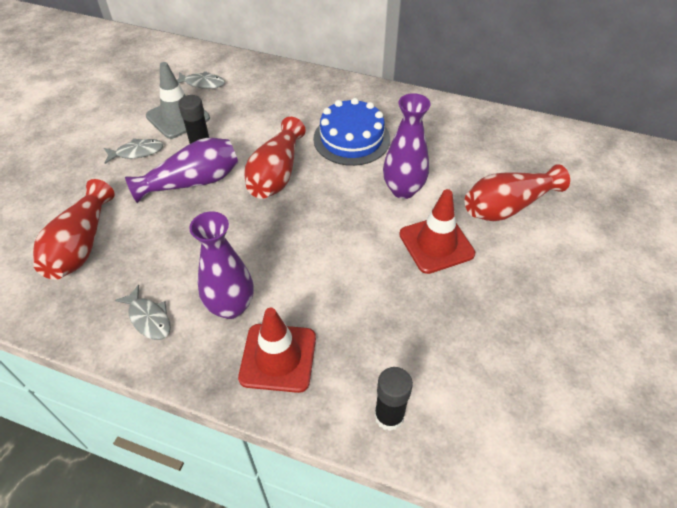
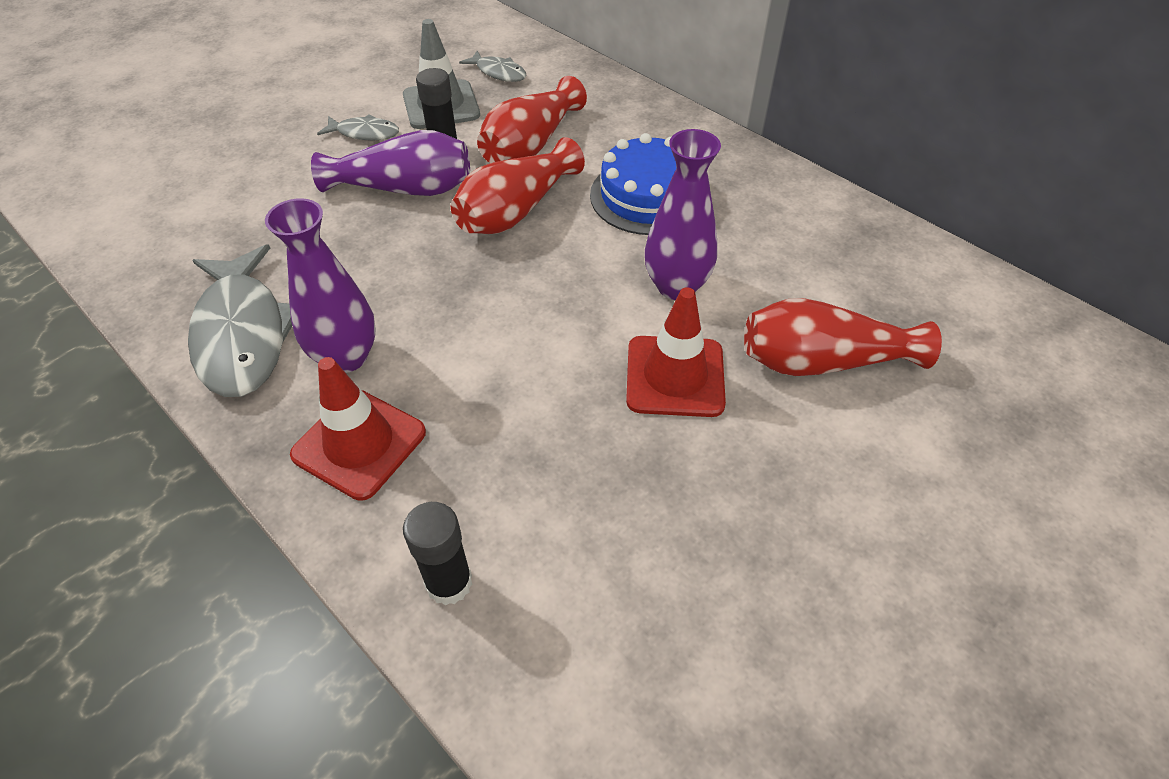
camera: 25 degrees right, 0 degrees up
red vase [33,179,115,280] -> red vase moved to [477,76,587,163]
grey fish [115,285,171,340] -> grey fish [188,244,292,397], size x2.03

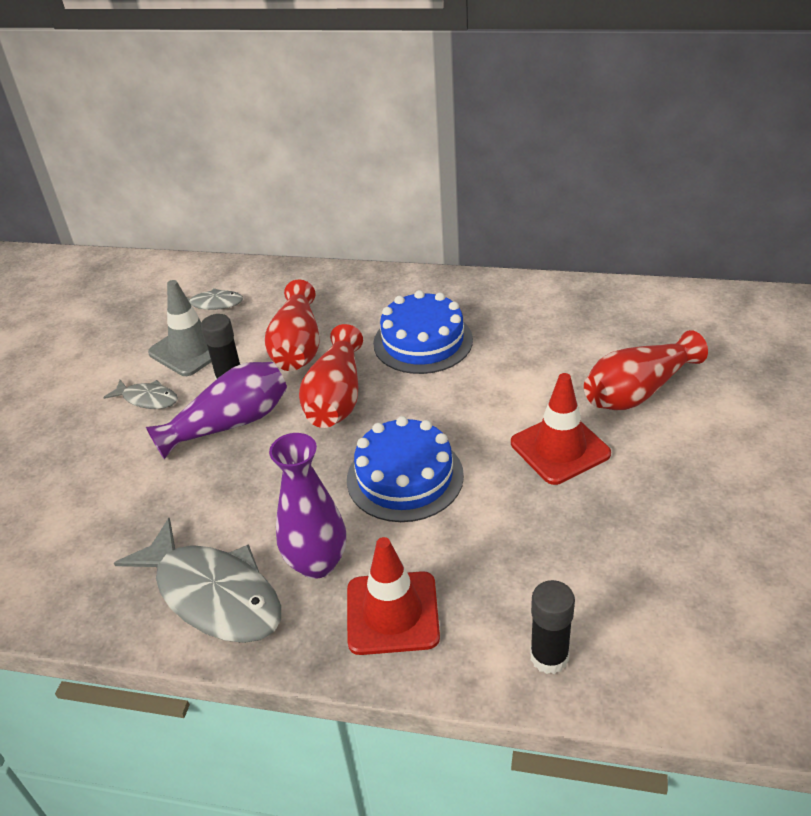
camera: 30 degrees left, 10 degrees down
grey fish [317,114,399,141] -> grey fish turned 45 degrees clockwise [103,380,178,409]
purple vase [645,129,721,300] -> none
none -> blue cake [347,416,464,522]

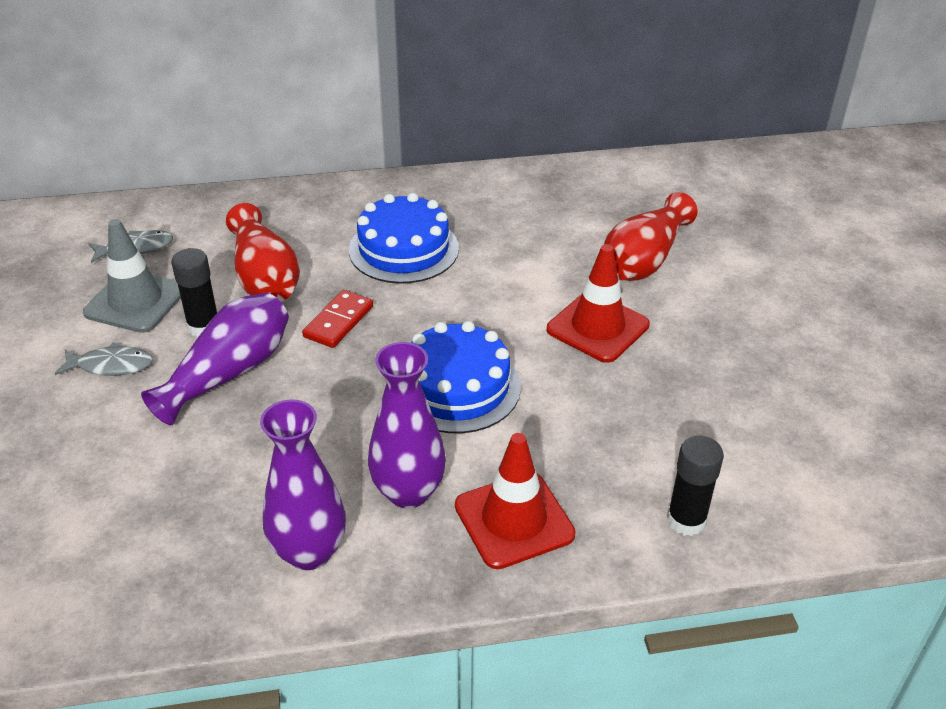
camera: 25 degrees left, 0 degrees up
grey fish [114,518,281,643] -> purple vase [260,399,346,570]
red vase [299,324,363,428] -> red domino [302,290,373,348]

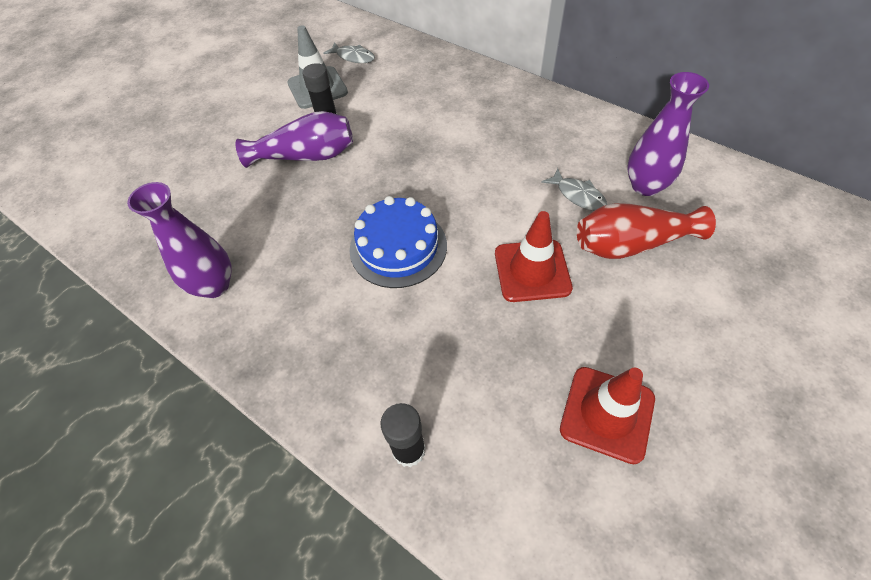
camera: 50 degrees right, 15 degrees up
grey fish [55,342,153,376] -> grey fish moved to [541,168,607,211]
red vase [226,203,300,302] -> none
red domino [302,290,373,348] -> none
blue cake [349,193,459,284] -> none
purple vase [368,342,446,509] -> purple vase moved to [627,72,709,196]
red traffic cone [455,433,576,569] -> red traffic cone moved to [560,367,655,464]

